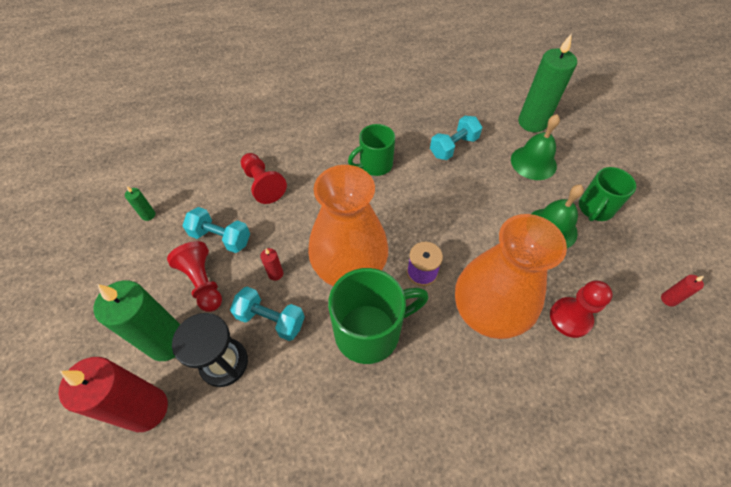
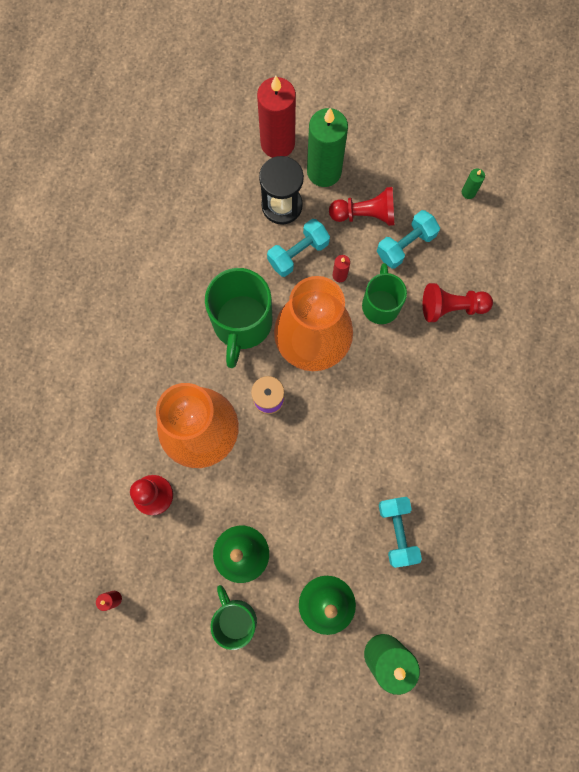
camera: 120 degrees right, 20 degrees up
green mug [348,124,395,176] -> green mug moved to [362,263,407,324]

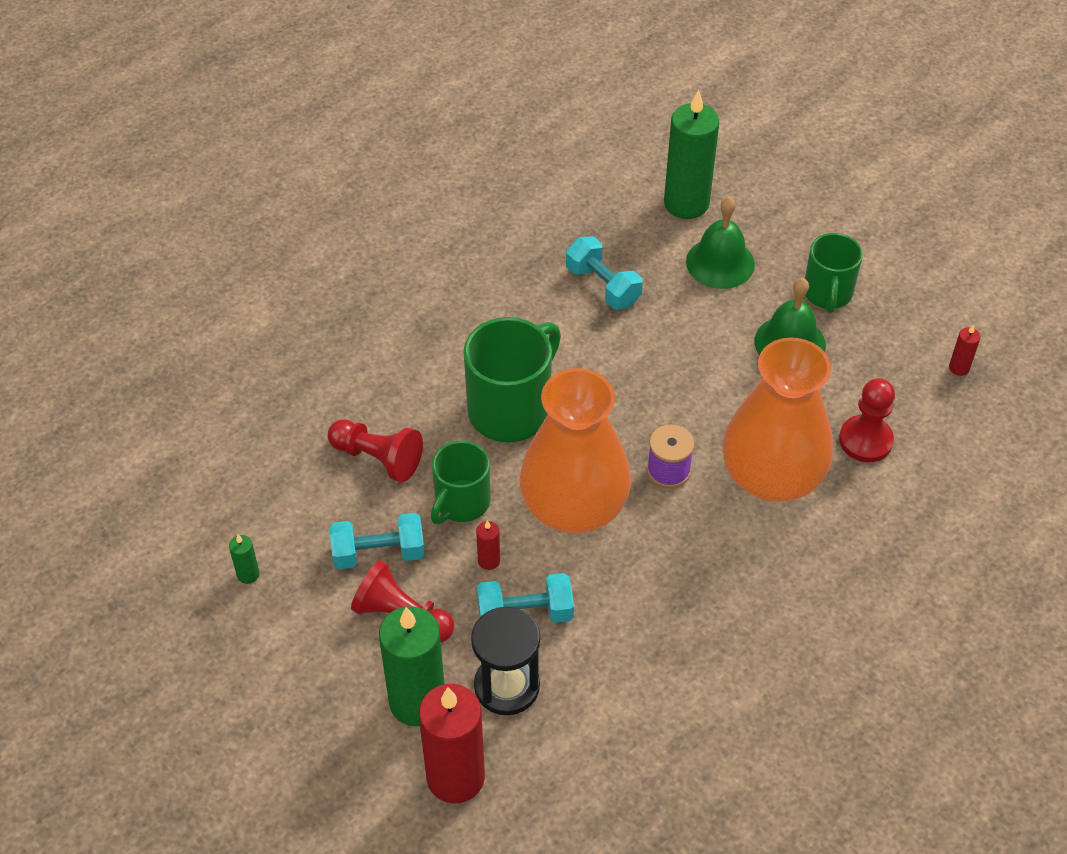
camera: 150 degrees left, 25 degrees down
green mug [205,268,272,368] -> green mug moved to [463,317,561,442]
turquoise dumbbell [379,497,422,568] -> turquoise dumbbell turned 60 degrees counterclockwise [566,236,643,310]

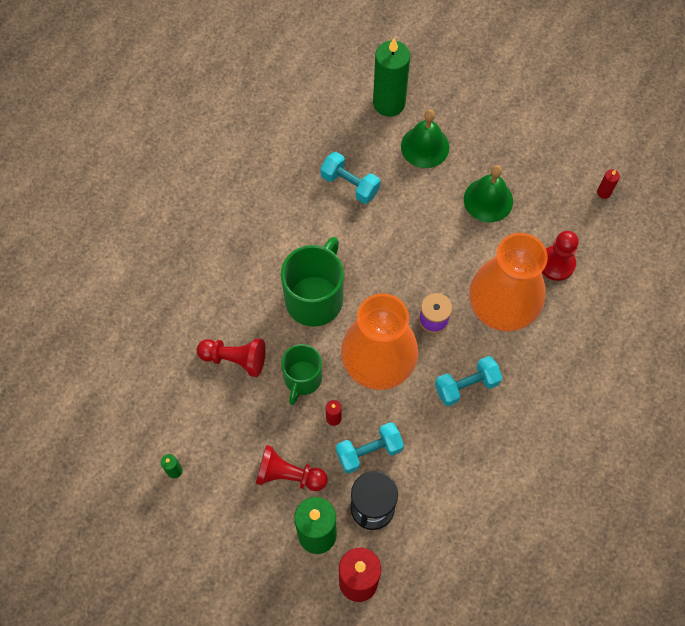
camera: 15 degrees left, 15 degrees up
turquoise dumbbell [330,513,425,569] -> turquoise dumbbell moved to [435,356,503,406]
green mug [805,233,863,313] -> none

